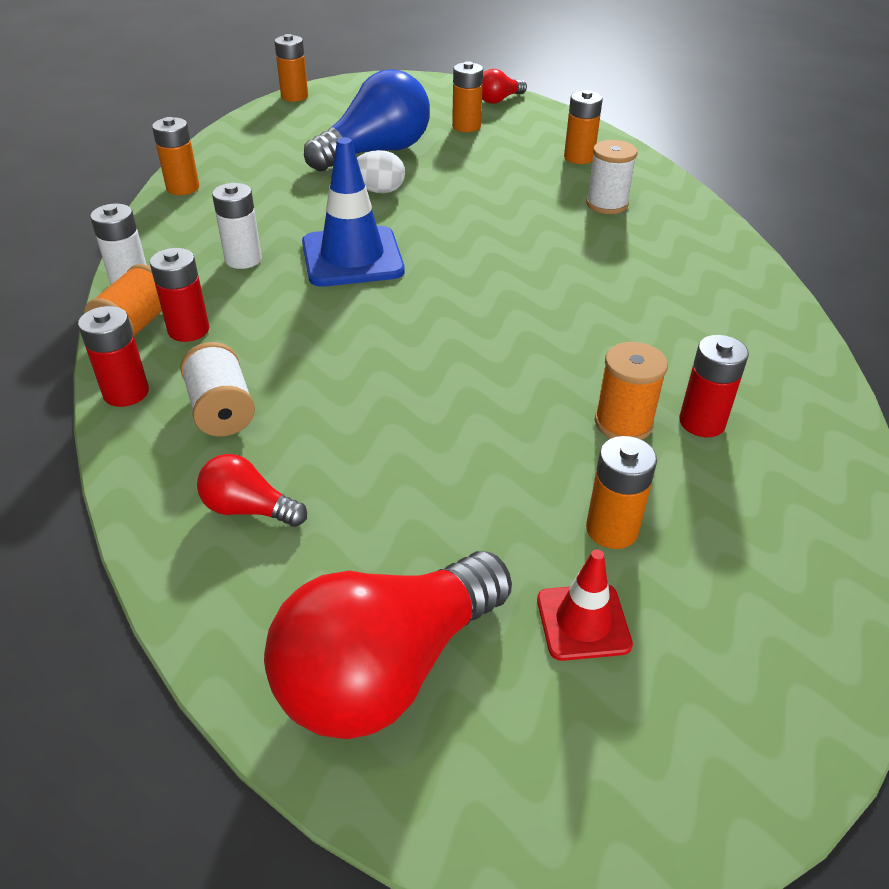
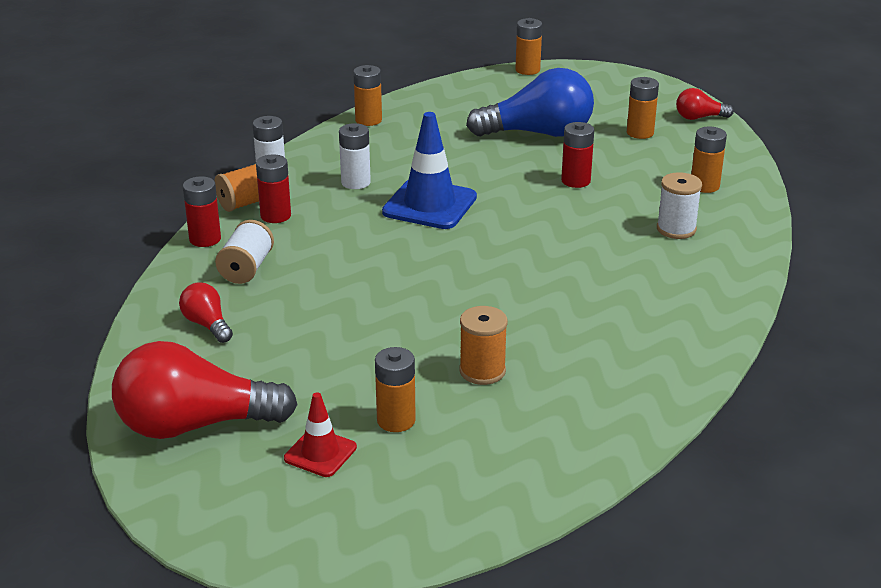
camera: 35 degrees right, 10 degrees down
white egg [357,150,405,193] -> none
red battery [679,335,749,437] -> red battery moved to [561,122,594,188]

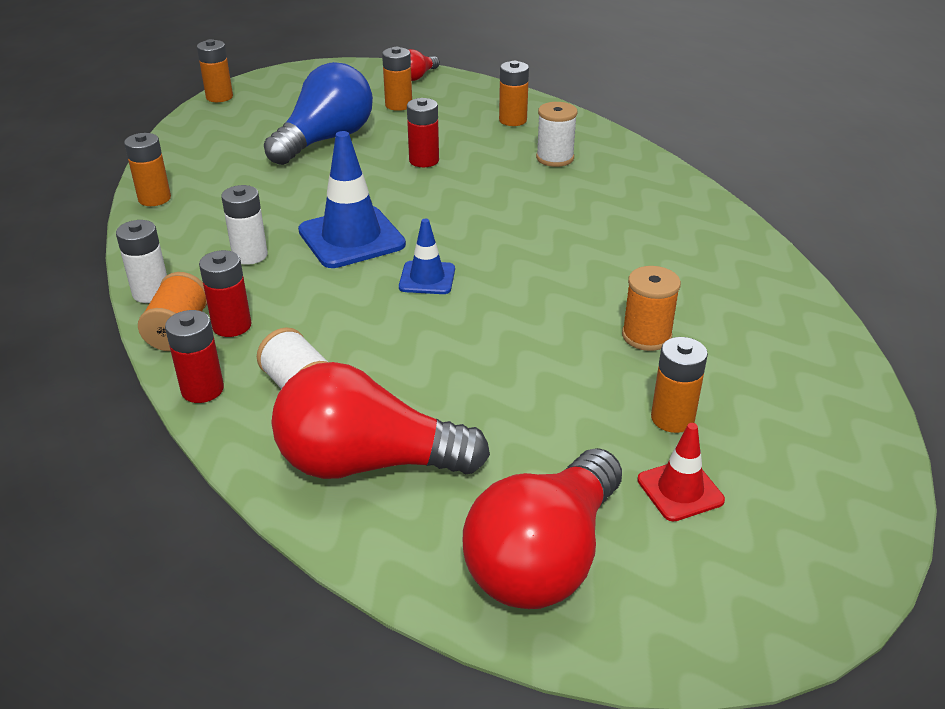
camera: 50 degrees left, 5 degrees up
red light bulb [179,282,233,343] -> red light bulb [271,362,490,479], size x2.10
none -> blue traffic cone [399,219,455,294]

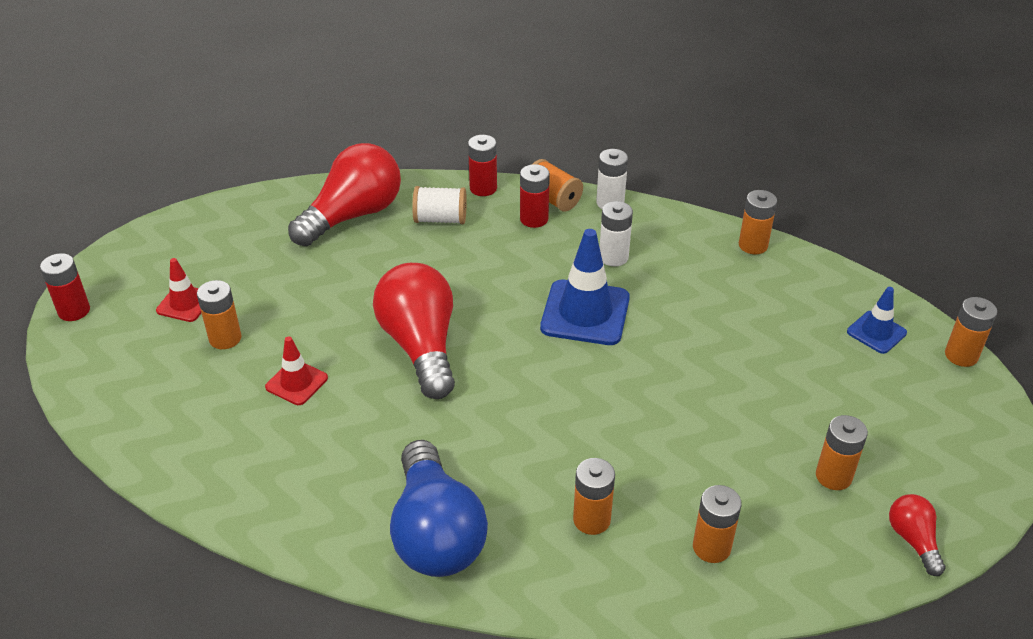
camera: 130 degrees right, 5 degrees up
blue light bulb [264,62,373,165] -> blue light bulb moved to [390,440,488,577]
blue traffic cone [399,219,455,294] -> blue traffic cone moved to [847,287,907,354]
red battery [407,98,439,167] -> red battery moved to [40,253,90,321]
red light bulb [463,448,622,609] -> red light bulb moved to [373,263,455,399]
white spool [536,102,578,167] -> orange battery [573,458,615,535]
orange spool [622,266,681,351] -> red traffic cone [265,336,328,405]

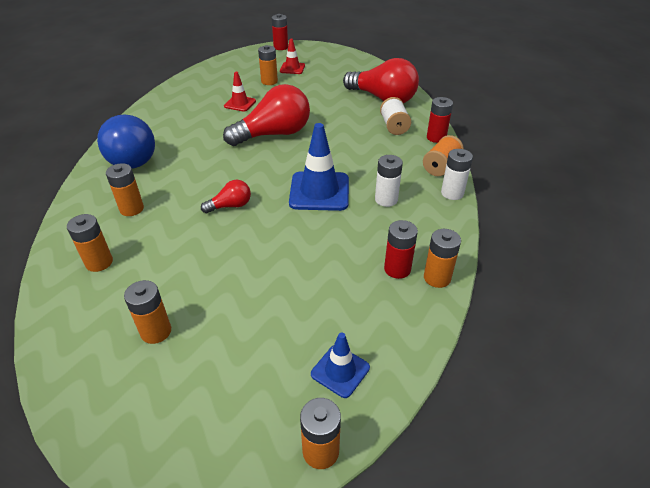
camera: 80 degrees right, 0 degrees up
blue light bulb [390,440,488,577] -> blue light bulb turned 90 degrees counterclockwise [97,115,155,169]
red battery [520,164,550,228] -> red battery moved to [384,220,418,279]
red light bulb [889,494,946,576] -> red light bulb moved to [201,180,251,213]

